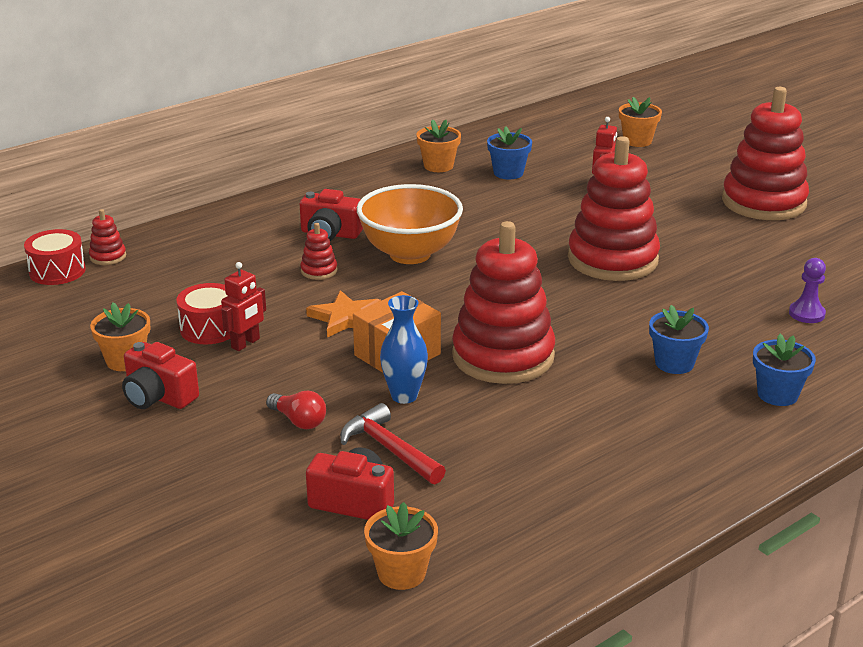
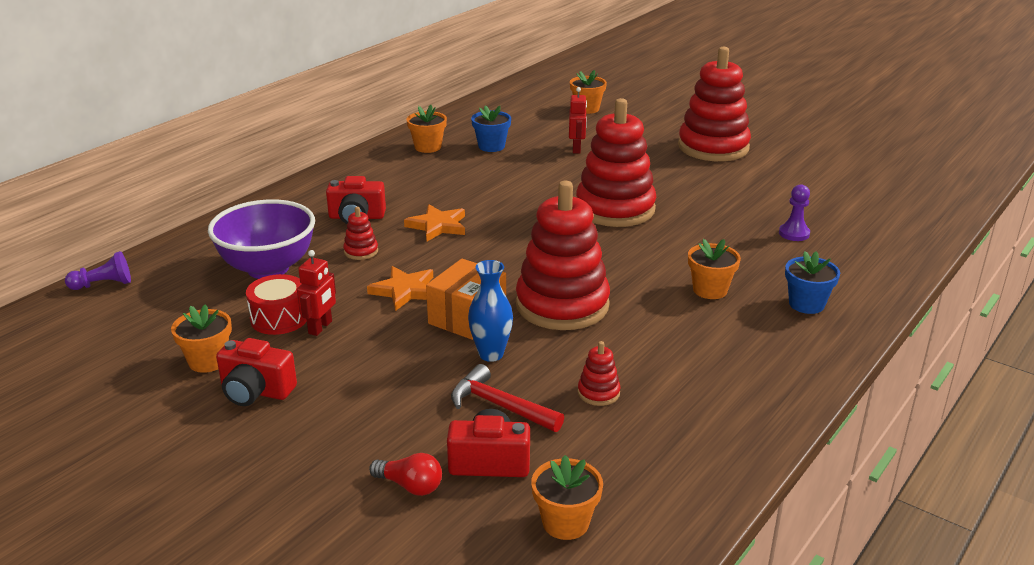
camera: 15 degrees left, 0 degrees up
red drum [24,229,86,285] -> purple pawn [65,251,131,290]
red stacking toy [89,209,126,265] -> red stacking toy moved to [578,341,621,406]
red light bulb [266,391,326,429] -> red light bulb moved to [369,453,442,496]
orange bowl [357,184,463,264] -> orange star [404,204,465,241]
blue flower pot [649,305,709,374] -> orange flower pot [688,239,741,299]
none -> purple bowl [208,199,315,279]

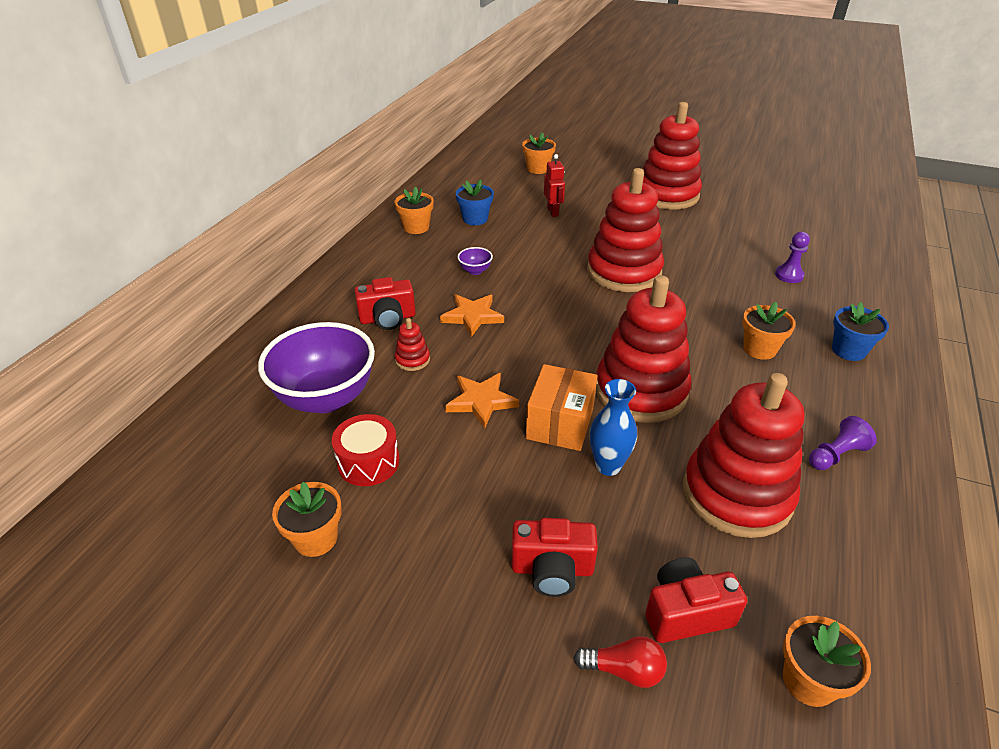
camera: 15 degrees left, 10 degrees up
purple pawn [65,251,131,290] -> purple pawn moved to [809,416,877,470]
red camera [216,338,297,406] -> red camera moved to [511,518,598,597]
red robot [297,250,336,336] -> none
red hammer [451,364,564,432] -> none
red stacking toy [578,341,621,406] -> red stacking toy [683,373,805,538], size x2.50
none -> purple bowl [458,247,493,275]

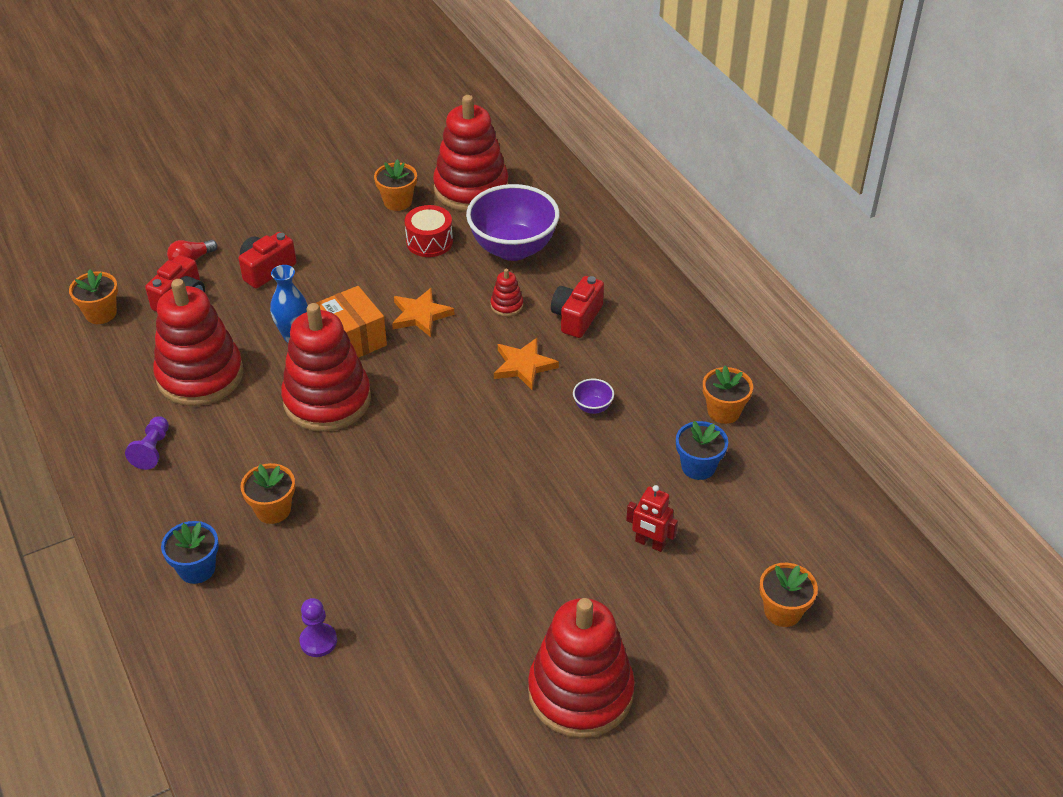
camera: 130 degrees right, 5 degrees up
red stacking toy [587,168,664,292] -> red stacking toy moved to [433,95,508,212]

